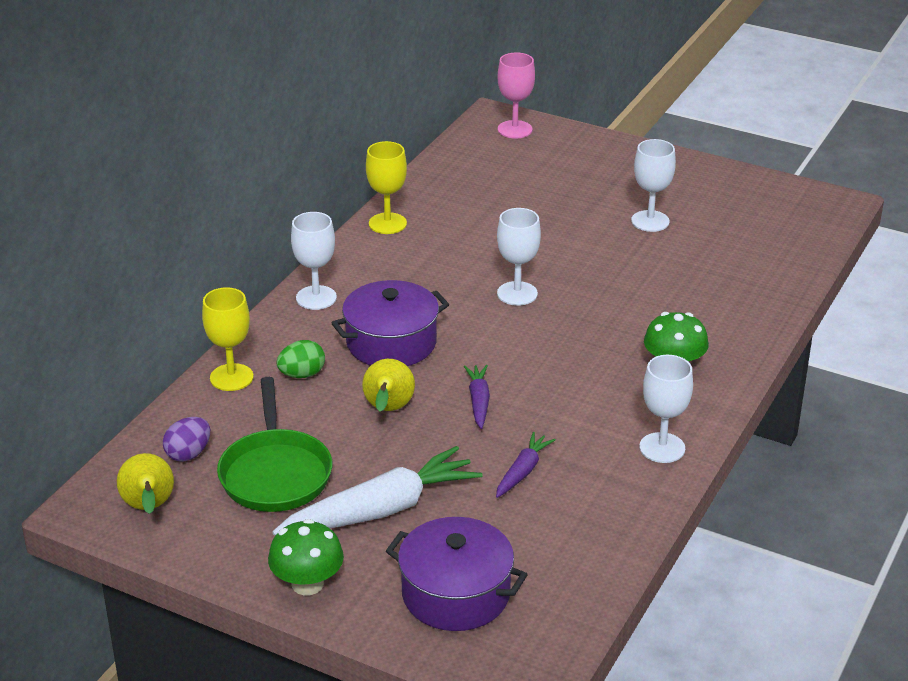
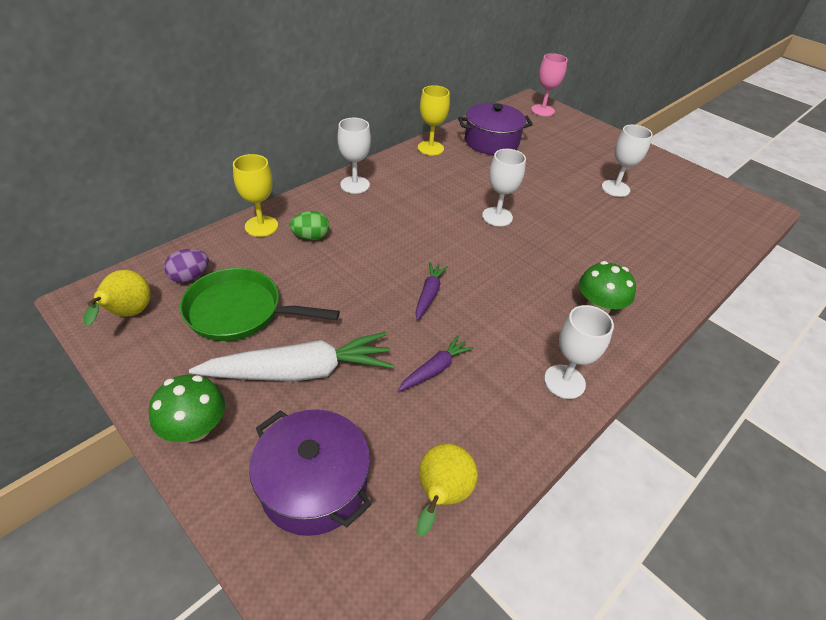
camera: 15 degrees right, 10 degrees up
green pan [217,377,332,512] -> green pan turned 90 degrees clockwise [180,268,340,341]
purple pot [332,280,449,366] -> purple pot moved to [458,103,533,155]
yellow pear [362,359,415,412] -> yellow pear moved to [416,444,478,537]

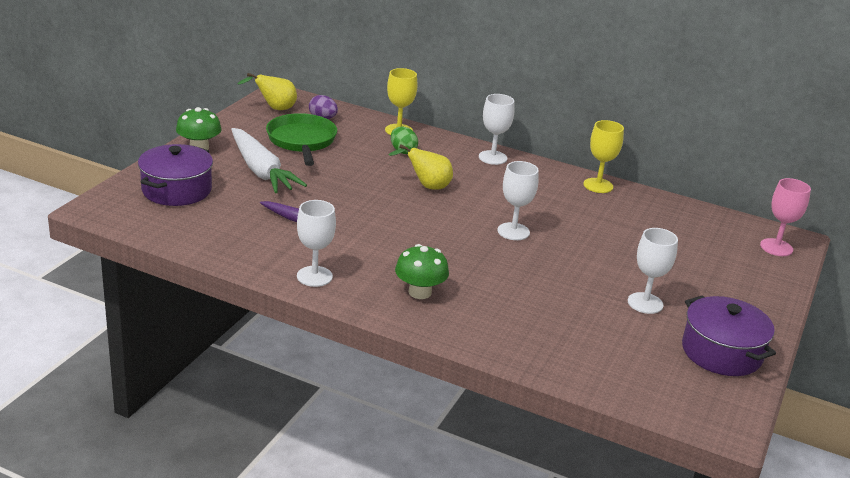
camera: 70 degrees right, 15 degrees down
purple carrot [416,262,448,320] -> none
yellow pear [416,444,478,537] -> yellow pear moved to [388,144,453,190]
purple pot [458,103,533,155] -> purple pot moved to [682,295,776,376]

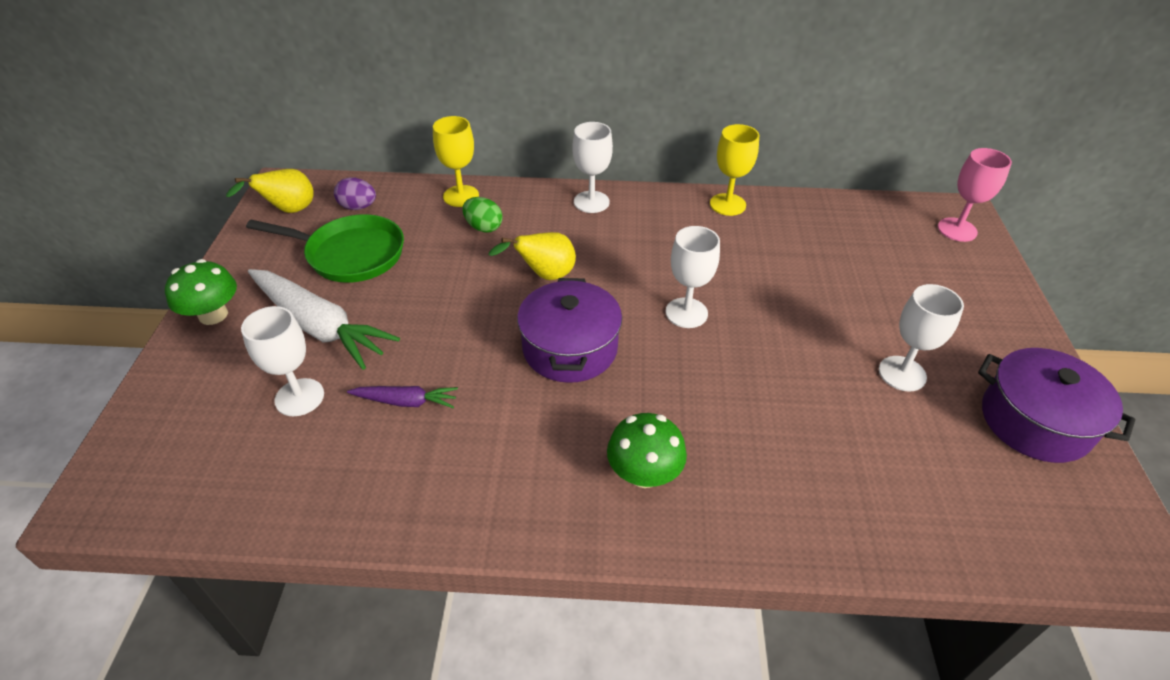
camera: 20 degrees left, 15 degrees up
purple pot [138,144,213,206] -> purple pot moved to [517,278,622,383]
green pan [266,113,337,166] -> green pan turned 135 degrees clockwise [246,214,404,283]
white goblet [297,200,336,287] -> white goblet moved to [241,306,324,416]

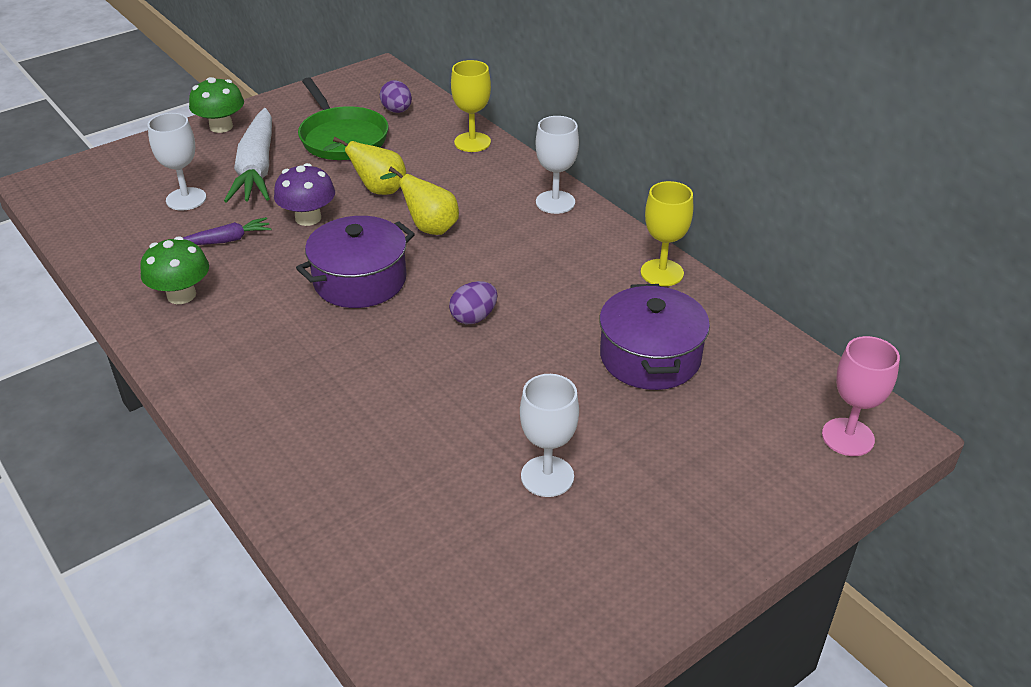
camera: 50 degrees right, 5 degrees down
yellow pear [226,169,314,213] -> yellow pear moved to [323,137,406,195]
purple carrot [347,386,458,408] -> purple carrot turned 75 degrees counterclockwise [183,217,272,245]
green egg [462,197,503,233] -> none
green mushroom [607,413,687,488] -> green mushroom moved to [140,236,209,304]
white goblet [666,226,720,328] -> purple egg [449,281,498,324]
purple pot [978,348,1135,463] -> purple pot moved to [599,284,710,390]
none -> purple mushroom [274,163,335,226]

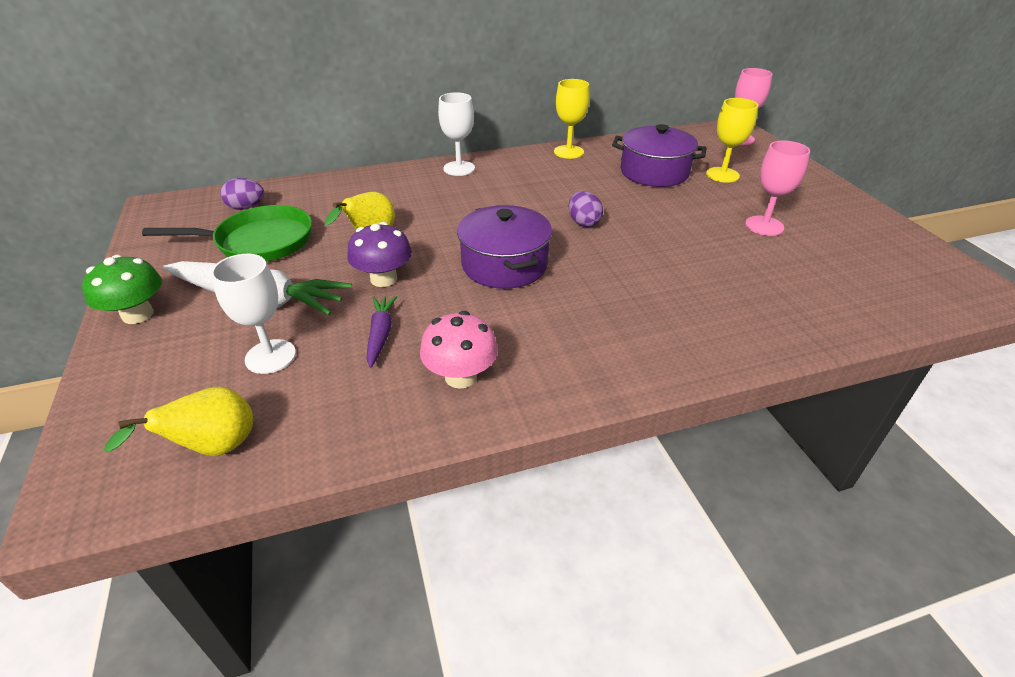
camera: 70 degrees left, 0 degrees up
green mushroom [140,236,209,304] -> pink mushroom [420,311,498,389]
yellow pear [380,166,459,235] -> yellow pear moved to [104,387,253,456]
yellow goblet [451,60,491,152] -> yellow goblet moved to [706,98,758,183]
white goblet [520,374,579,497] -> pink goblet [745,141,810,236]

